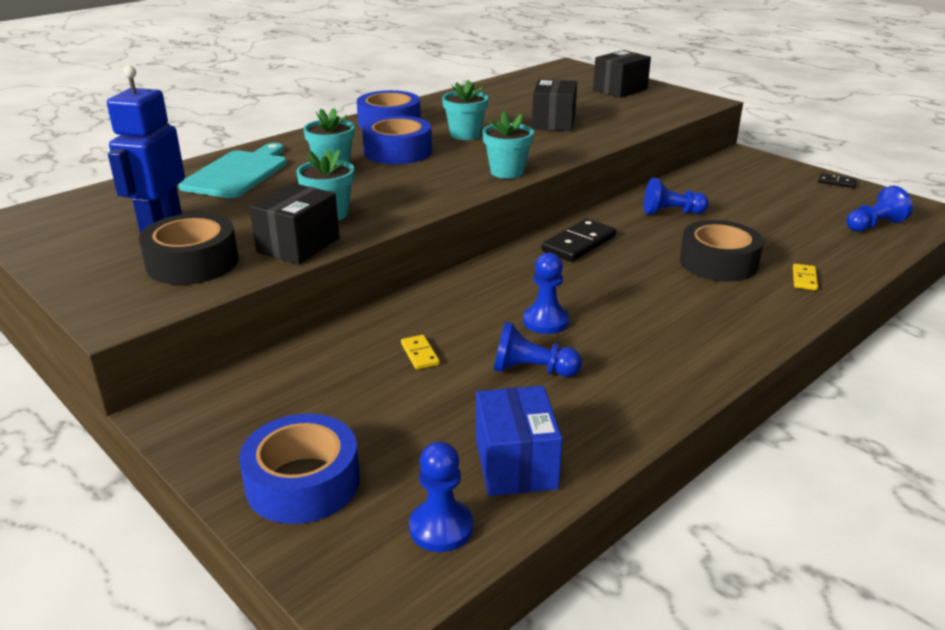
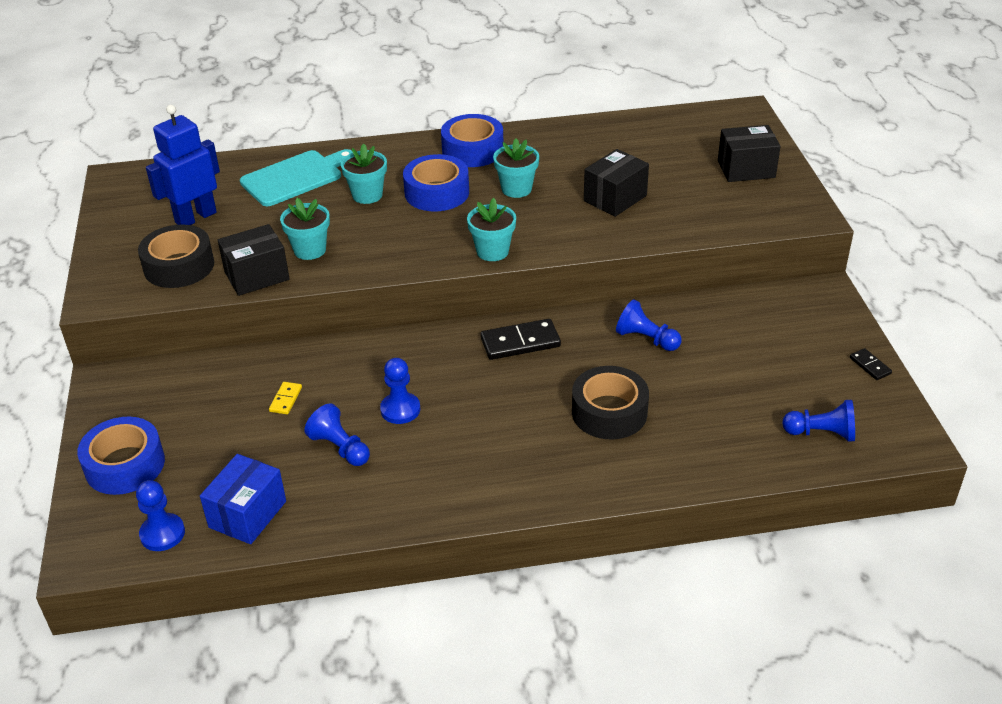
camera: 35 degrees right, 10 degrees up
yellow domino [793,264,818,290] -> none

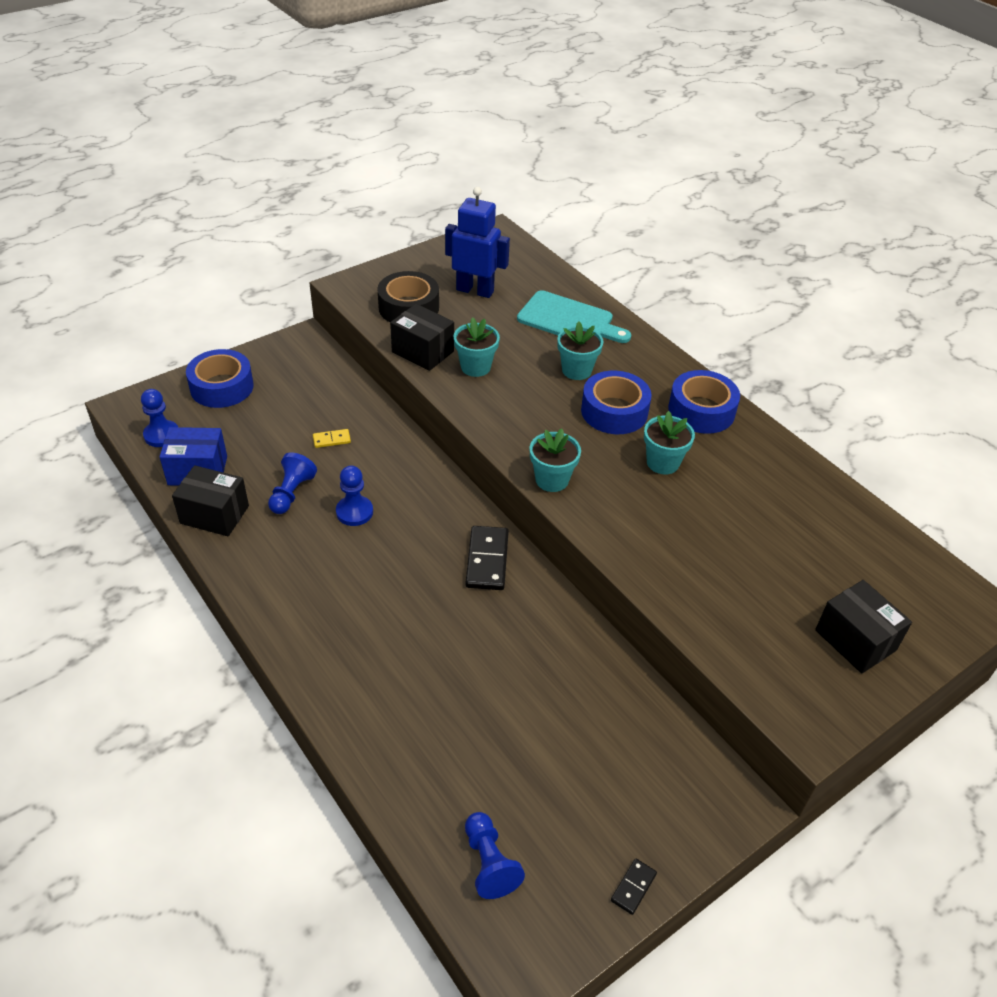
camera: 60 degrees right, 5 degrees up
black domino [480,319,561,360] -> black domino turned 45 degrees clockwise [466,526,509,590]
black tape [572,366,649,440] -> none
black box [584,149,649,217] -> black box moved to [172,465,249,536]
blue pawn [616,299,682,351] -> none

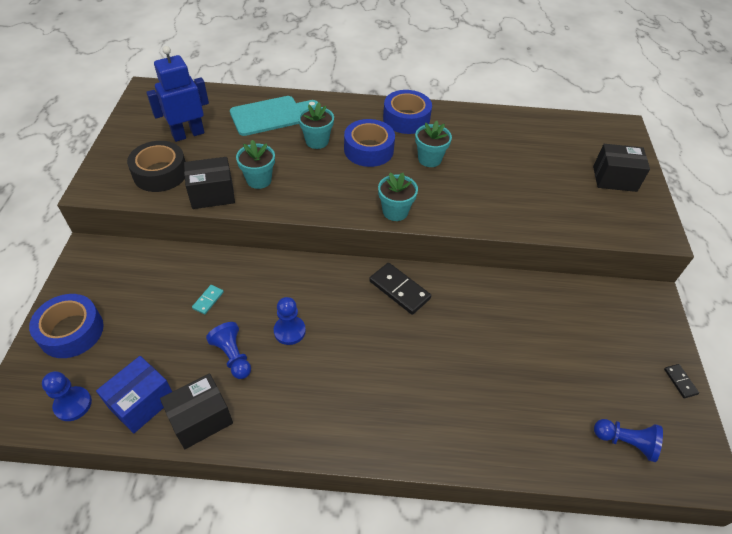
camera: 50 degrees left, 5 degrees up
yellow domino [313,429,351,448] -> turquoise domino [192,285,224,315]

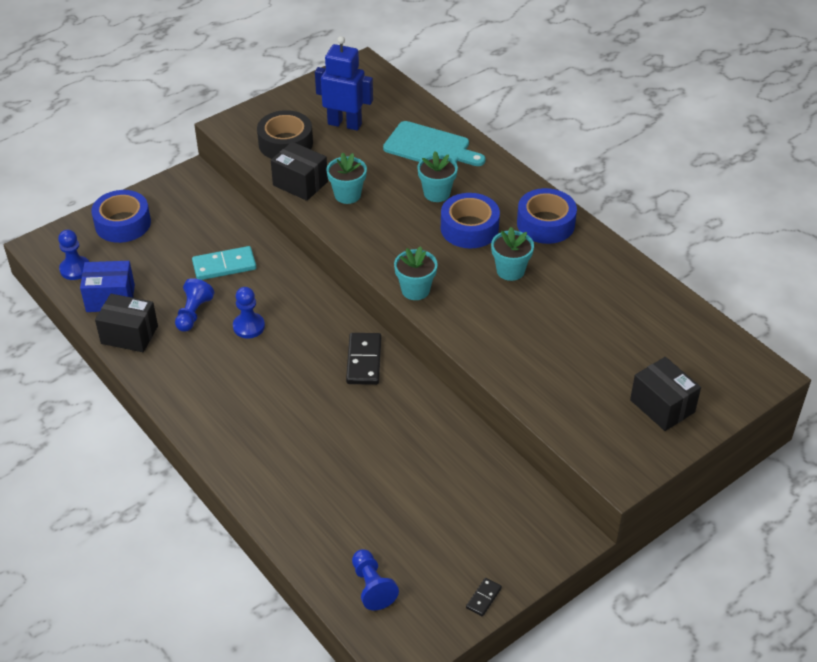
camera: 50 degrees right, 5 degrees down
turquoise domino [192,285,224,315] -> turquoise domino [192,246,256,280], size x1.90

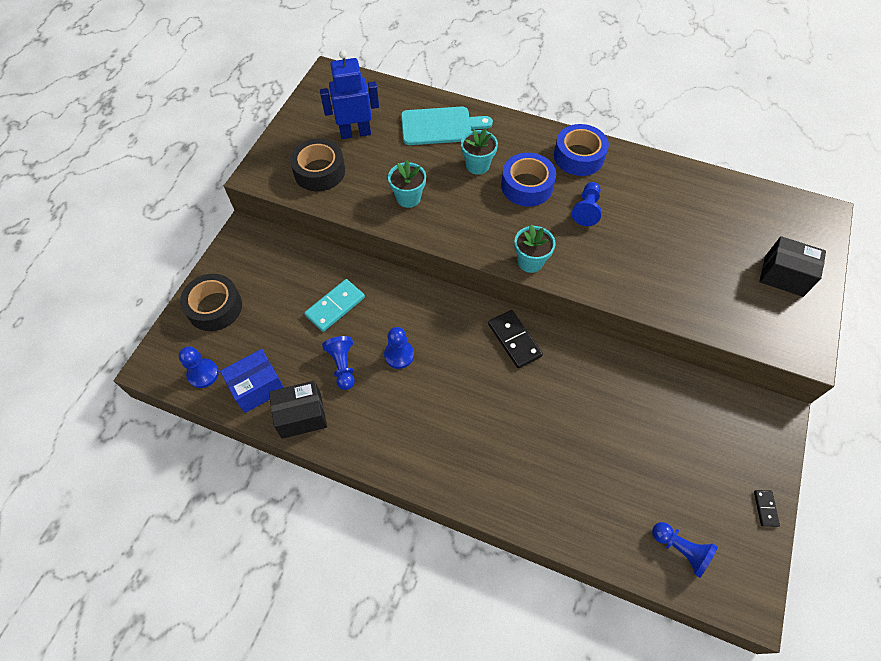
camera: 30 degrees left, 15 degrees up
blue tape [91,190,151,243] -> black tape [180,274,242,331]
black box [271,142,328,201] -> none
turquoise flower pot [491,227,534,281] -> blue pawn [572,182,602,226]

